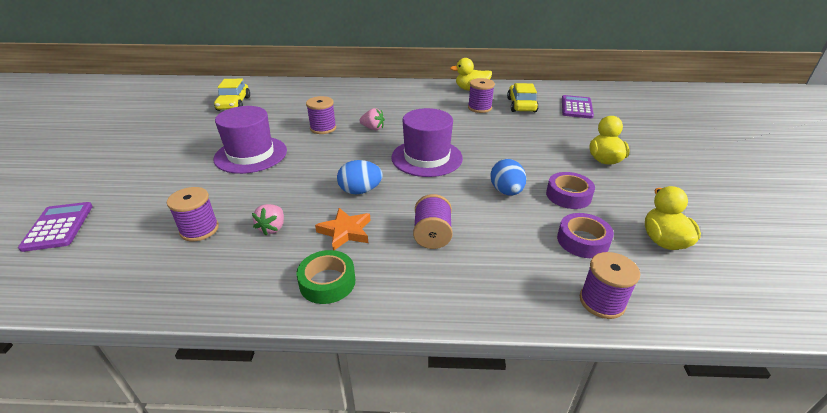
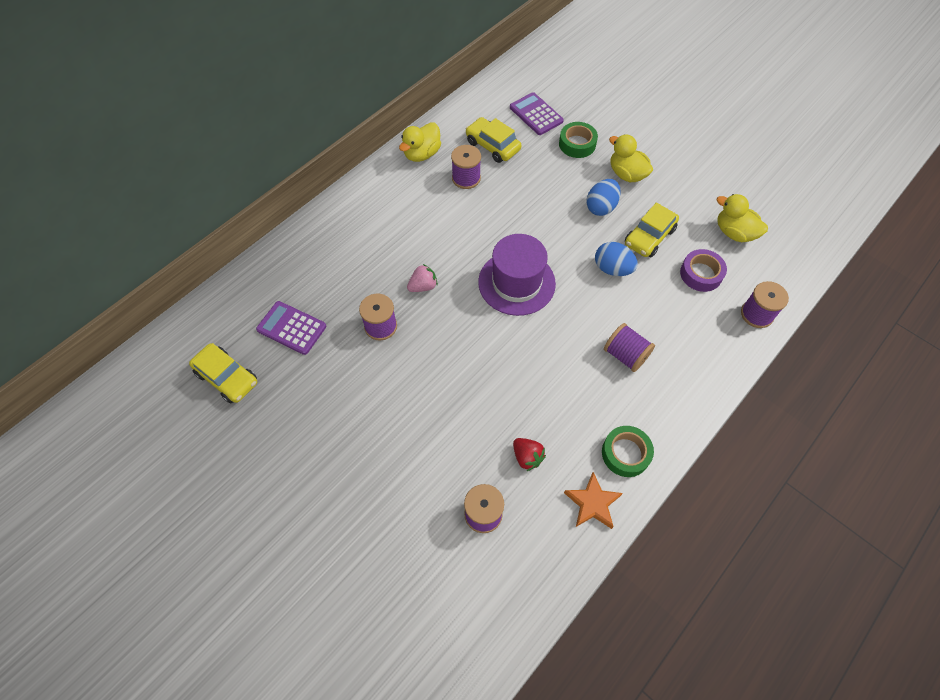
camera: 50 degrees left, 25 degrees up
purple calculator [18,202,93,252] -> purple calculator moved to [256,301,326,355]
purple hat [214,106,287,174] -> none
pink strawberry [252,204,284,235] -> red strawberry [513,438,546,471]
orange star [315,208,371,250] -> orange star moved to [564,472,623,529]
blue egg [337,160,383,194] -> blue egg moved to [587,179,621,216]
purple tape [546,172,595,209] -> yellow car [625,202,679,257]
none -> green tape [559,122,598,158]

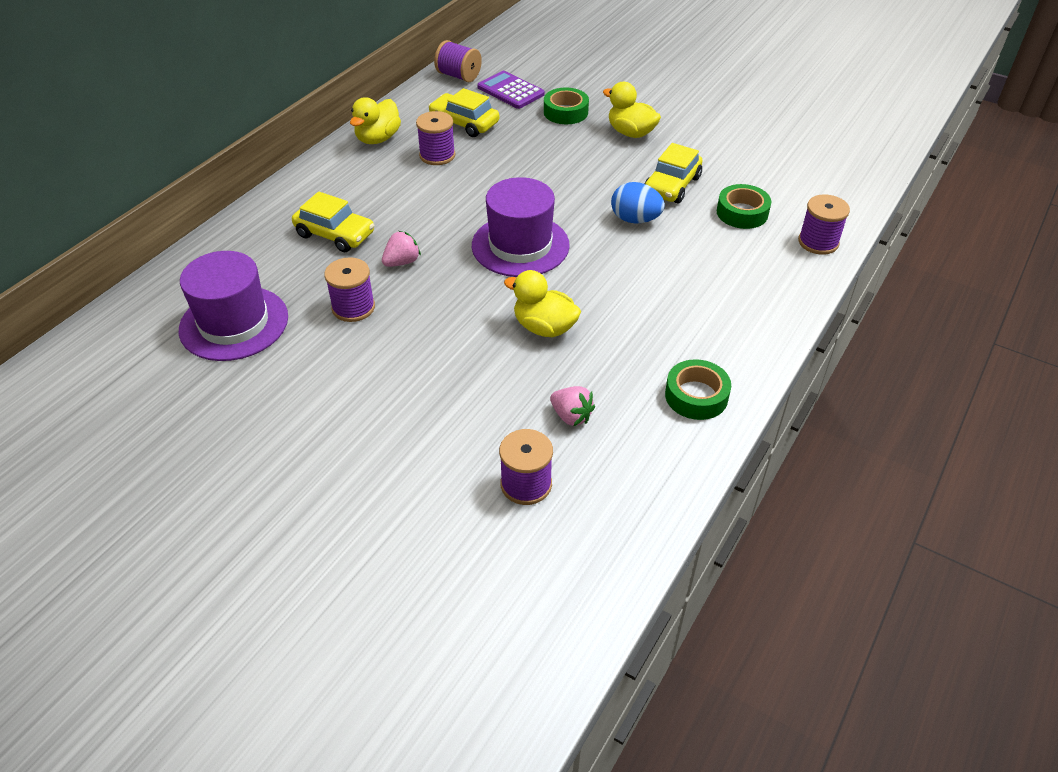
camera: 10 degrees left, 15 degrees down
yellow car [189,343,257,403] -> yellow car moved to [292,191,374,252]
purple calculator [256,301,326,355] -> purple hat [179,251,288,361]
red strawberry [513,438,546,471] -> pink strawberry [550,386,595,426]
orange star [564,472,623,529] -> none
blue egg [587,179,621,216] -> none
purple spool [604,323,655,372] -> purple spool moved to [434,40,482,82]
purple tape [680,249,727,292] -> green tape [717,184,771,229]
yellow duck [717,194,768,242] -> yellow duck moved to [504,270,581,337]

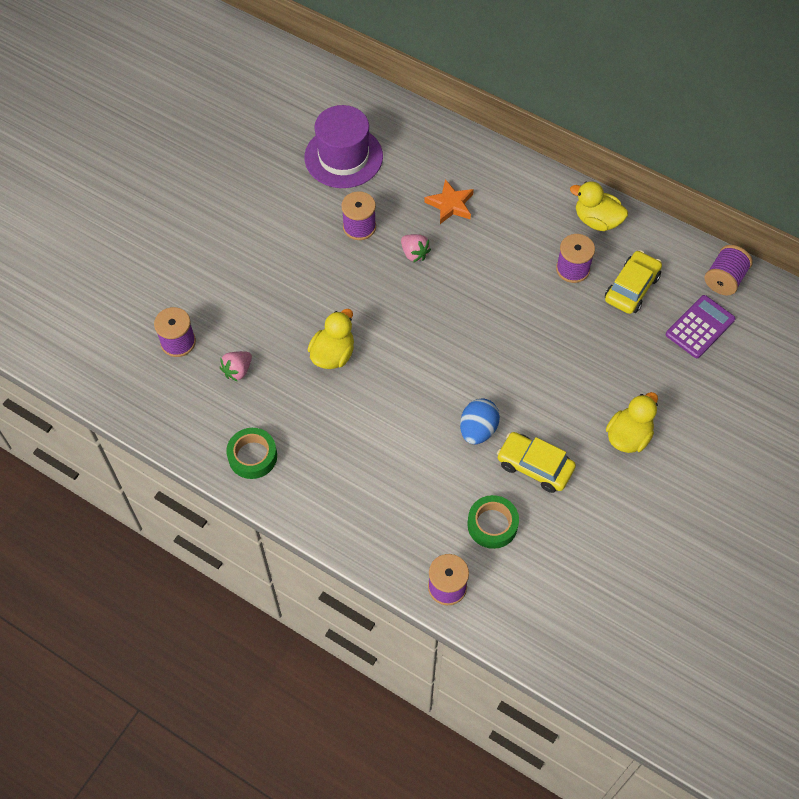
camera: 90 degrees right, 15 degrees up
yellow car [292,191,374,252] -> orange star [424,179,474,224]
purple hat [472,177,570,277] -> none
green tape [544,88,589,124] -> none

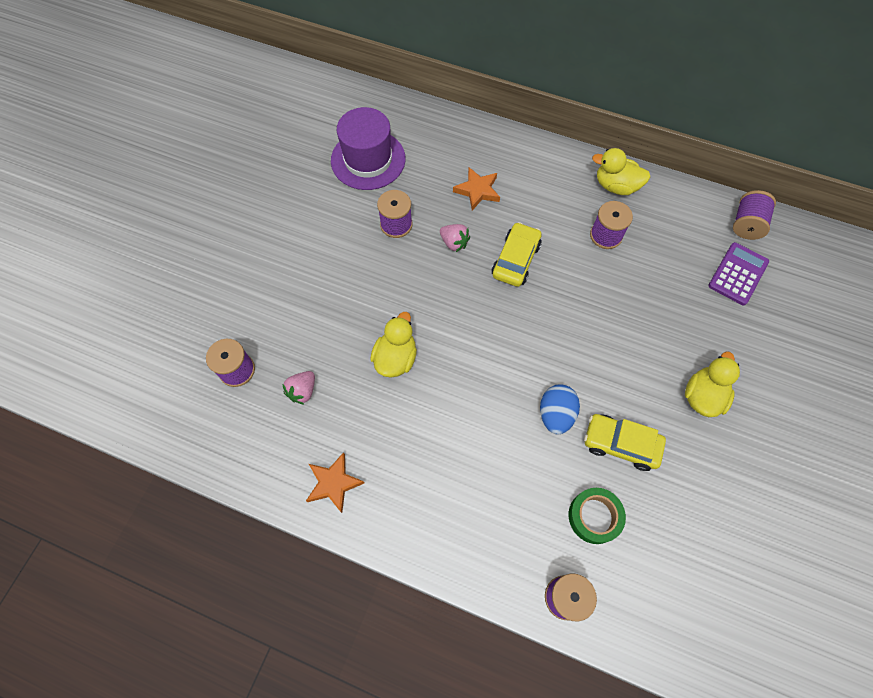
camera: 10 degrees left, 5 degrees up
green tape [226,428,277,479] -> orange star [306,452,364,513]
yellow car [605,250,662,314] -> yellow car moved to [492,222,542,287]

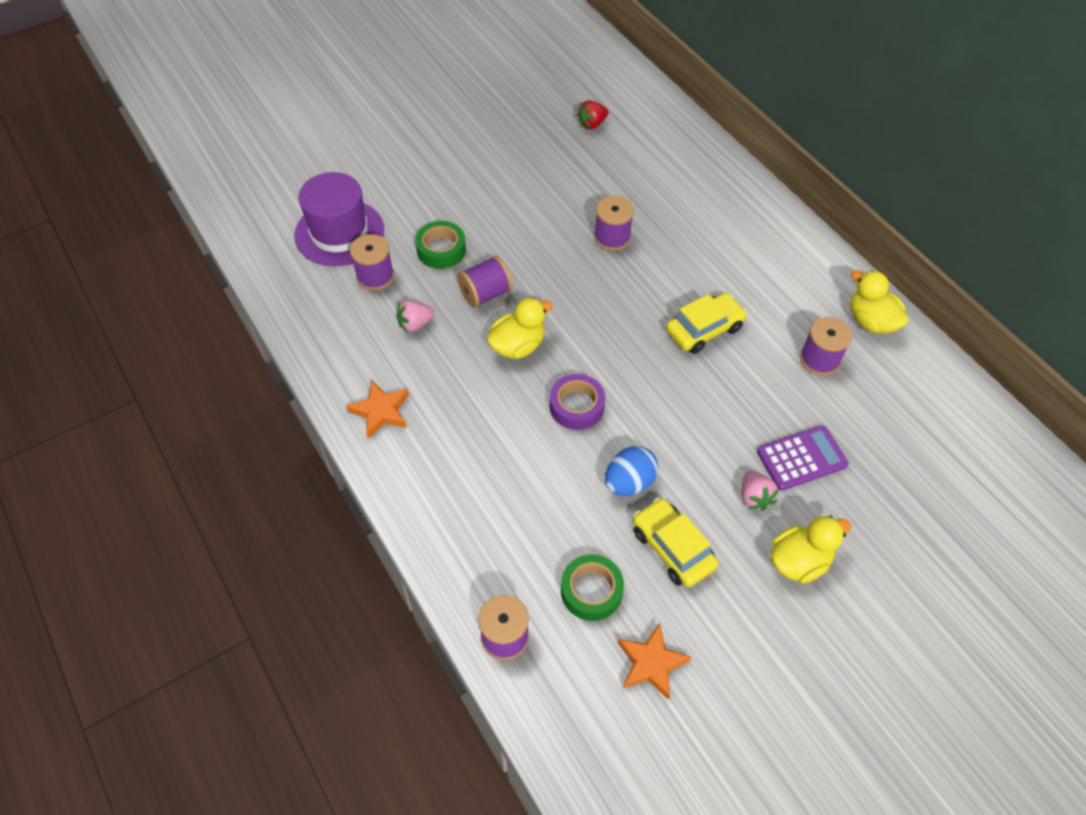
camera: 35 degrees right, 10 degrees down
purple hat [331,107,405,190] -> purple hat moved to [294,172,384,266]
pink strawberry [440,224,470,252] -> pink strawberry moved to [742,471,779,511]
orange star [453,167,500,211] -> orange star moved to [618,623,691,699]
purple calculator [708,242,769,305] -> purple calculator moved to [757,425,849,491]
purple spool [733,190,776,240] -> purple spool moved to [457,256,513,308]
none -> green tape [415,221,466,269]
none -> purple tape [550,374,605,430]
none -> red strawberry [577,100,609,129]

